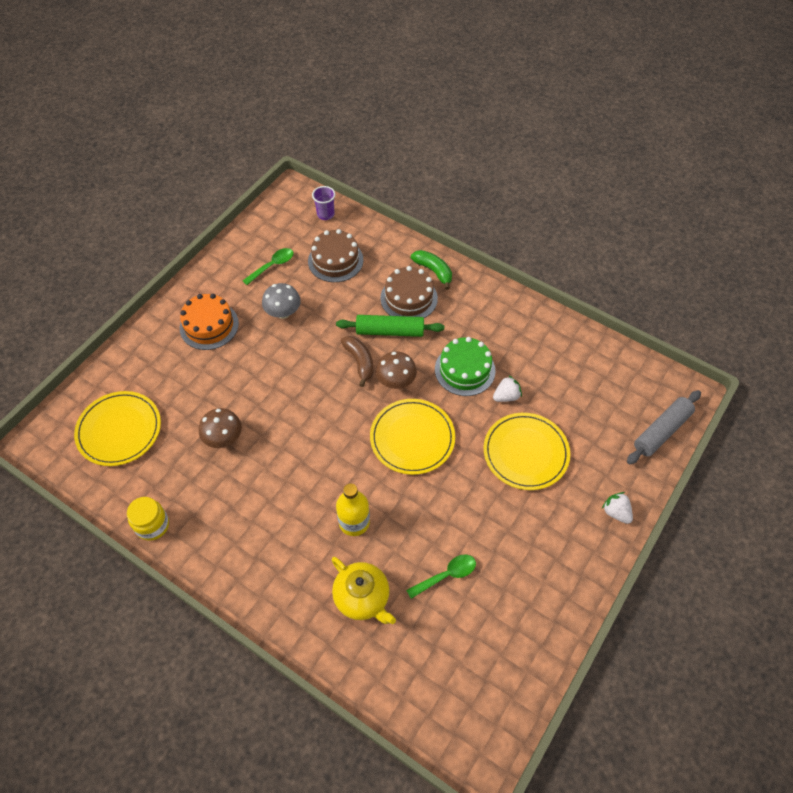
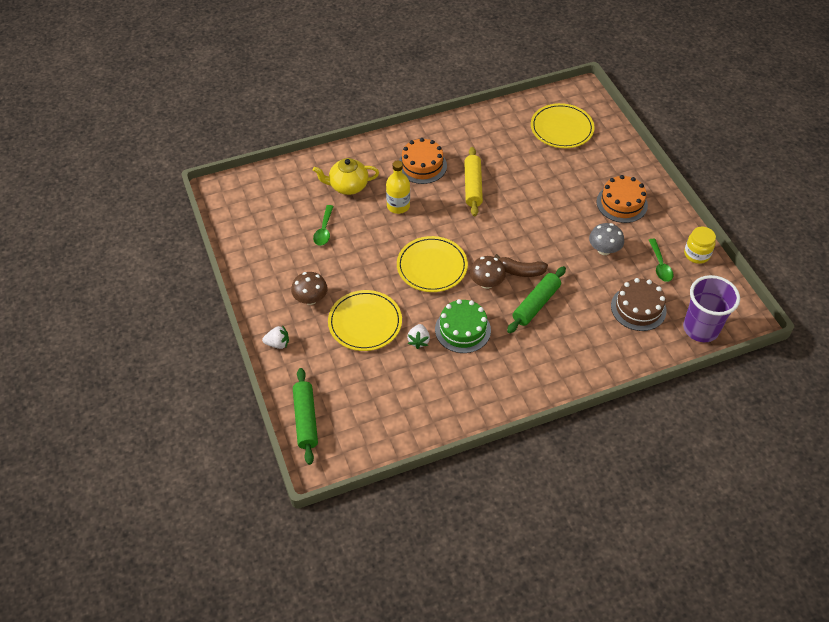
camera: 125 degrees right, 5 degrees down
yellow jar [127,497,169,541] -> yellow jar moved to [684,227,716,264]
brown mushroom [199,408,242,448] -> brown mushroom moved to [291,272,328,305]
purple cup [312,186,335,220] -> purple cup [683,275,740,342], size x1.97
brown cake [380,266,438,318] -> none
green banana [411,250,452,290] -> none
grey rolling pin [627,390,701,465] -> green rolling pin [293,368,318,465]
none -> orange cake [399,138,447,184]
none -> yellow rolling pin [464,147,483,216]

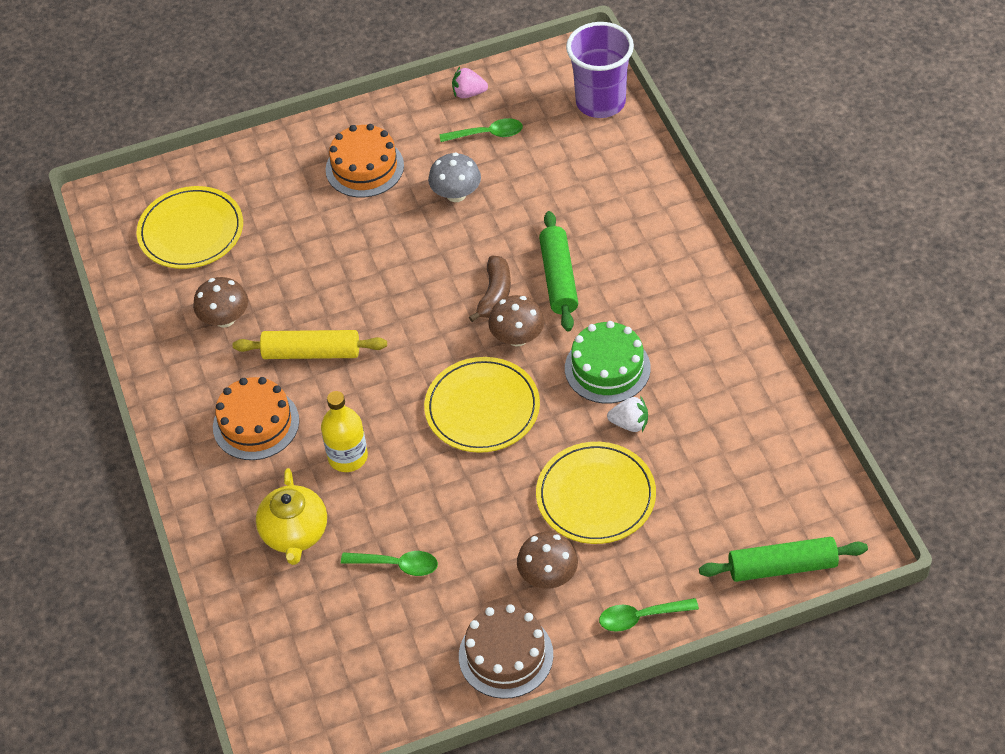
camera: 85 degrees left, 0 degrees up
white strawberry [262,325,289,349] -> green spoon [599,598,699,632]
green rolling pin [507,266,566,333] -> green rolling pin turned 45 degrees clockwise [539,211,578,331]
brown cake [611,278,667,331] -> brown cake moved to [459,604,553,699]
yellow jar [684,227,716,264] -> pink strawberry [452,67,488,98]
none -> brown mushroom [193,277,248,327]

